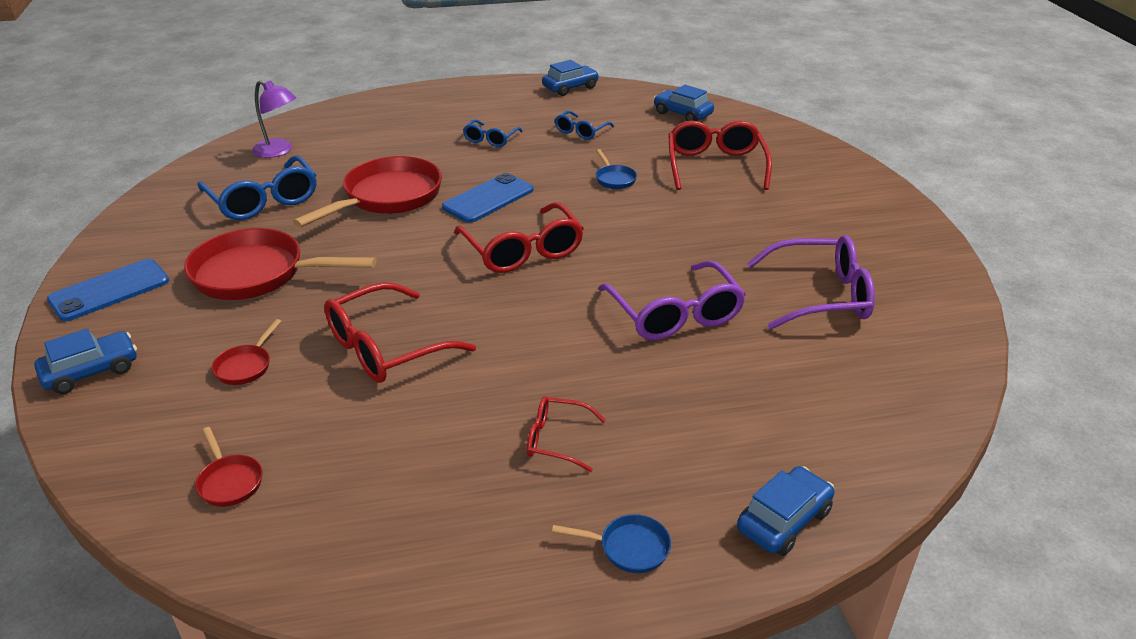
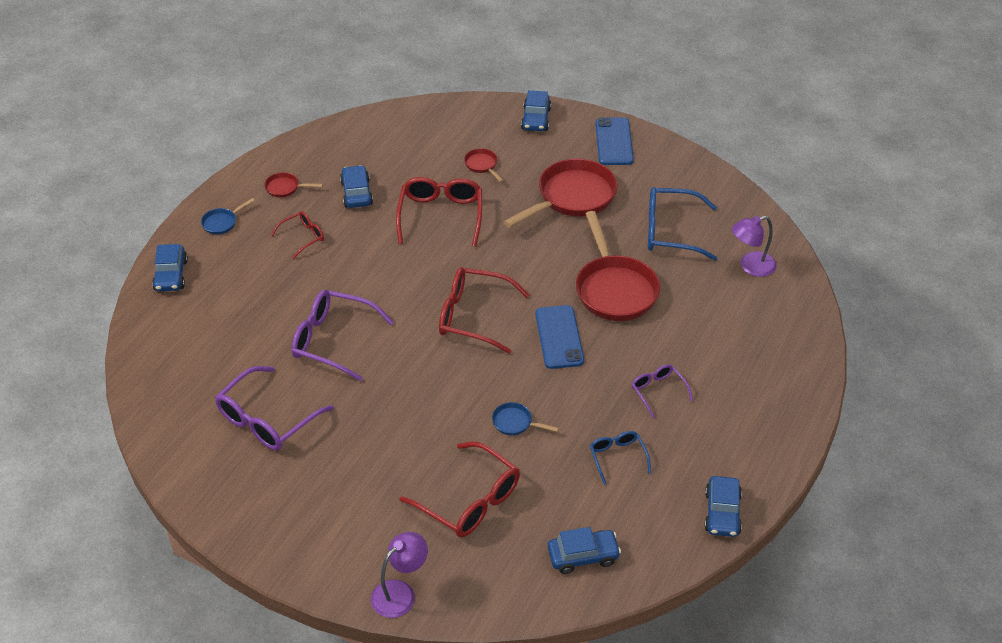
camera: 130 degrees right, 10 degrees up
red pan [195,427,263,507] -> red pan moved to [264,172,323,198]
blue glasses [463,119,523,147] -> purple glasses [632,364,693,418]
none -> blue car [340,165,373,208]
none -> purple lamp [371,532,428,618]

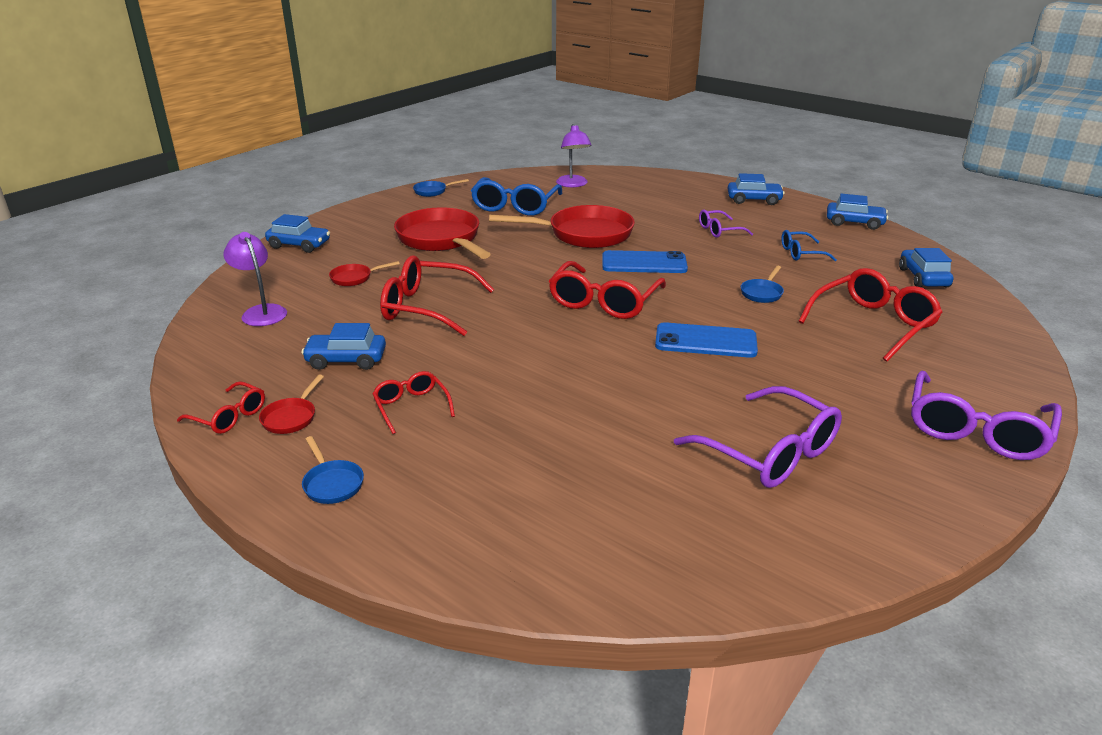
camera: 80 degrees left, 15 degrees down
blue car [152,244,188,292] -> blue car moved to [727,173,785,205]
purple glasses [291,290,393,381] -> purple glasses moved to [911,371,1062,460]
purple lamp [371,532,428,618] -> purple lamp moved to [224,232,287,326]
blue phone [595,117,634,165] -> blue phone moved to [655,322,758,358]
none -> red glasses [177,381,265,434]
none -> blue pan [413,179,469,197]

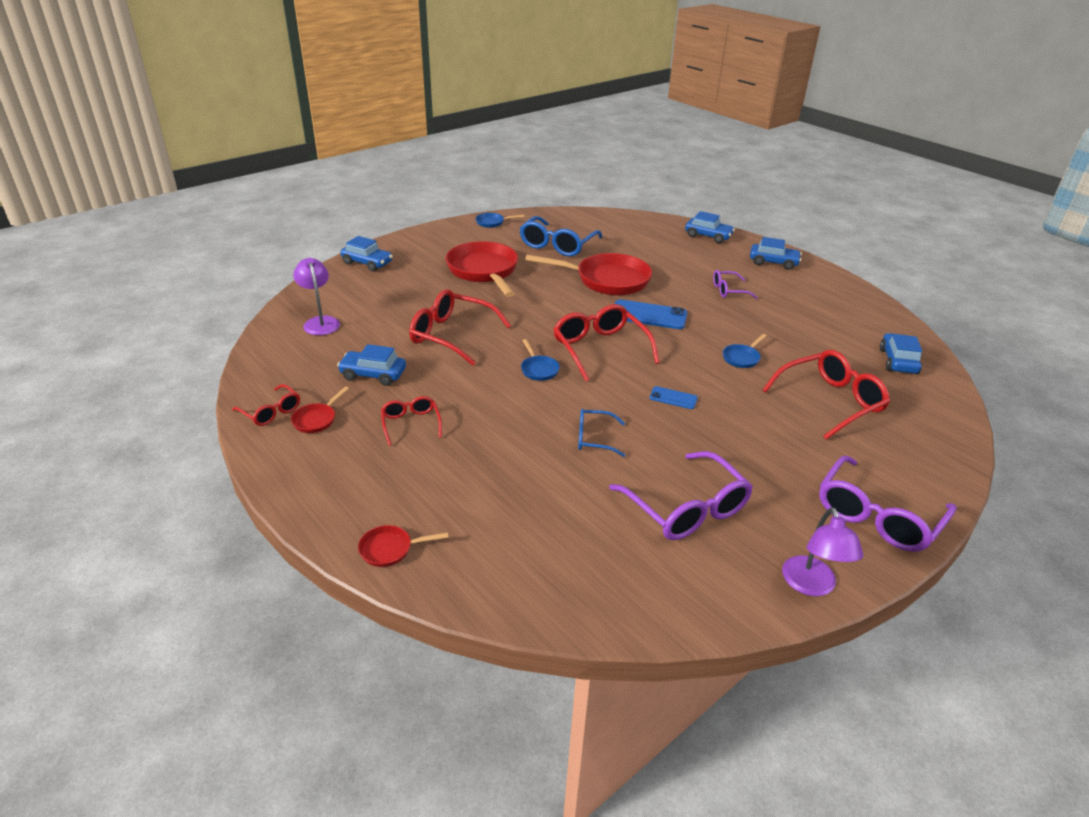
camera: 10 degrees right, 5 degrees up
blue pan [302,436,364,504] -> blue pan moved to [521,339,560,381]
red pan [329,261,399,286] -> red pan moved to [358,525,448,567]
red glasses [549,261,666,319] -> red glasses turned 120 degrees clockwise [553,304,660,382]
purple lamp [556,124,592,187] -> purple lamp moved to [782,507,863,596]
blue phone [655,322,758,358] -> blue phone [650,386,698,409], size x0.53
blue glasses [781,230,837,261] -> blue glasses moved to [578,409,626,457]
blue car [827,194,888,230] -> blue car moved to [685,211,735,243]

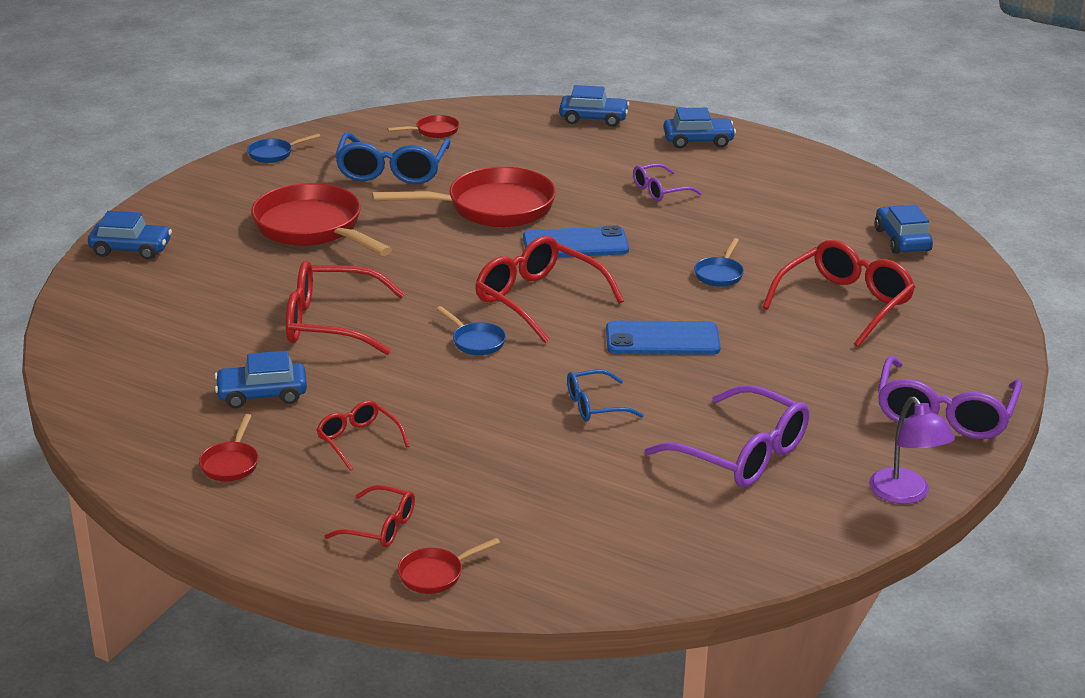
camera: 20 degrees left, 5 degrees down
red glasses [232,384,300,426] -> red glasses moved to [325,485,415,547]
purple lamp [293,258,340,335] -> none
blue phone [650,386,698,409] -> blue phone [606,321,721,355], size x1.89
none -> red pan [387,115,459,138]

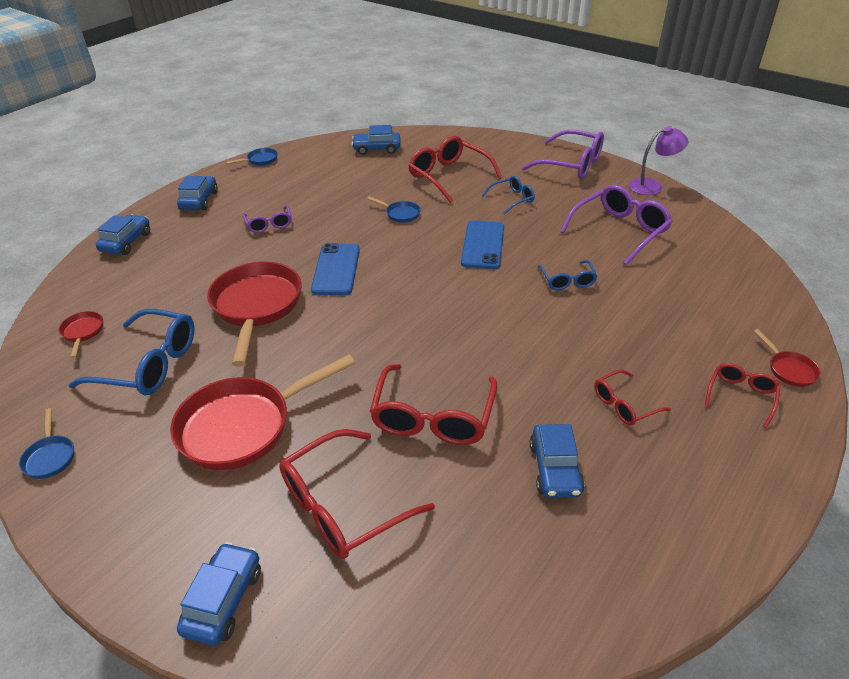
camera: 80 degrees left, 10 degrees up
red pan [199,414,258,481] -> none
blue pan [437,306,506,355] -> blue pan moved to [226,148,278,166]
red glasses [475,236,624,343] -> red glasses moved to [279,429,435,559]
none -> blue glasses [482,176,535,214]

